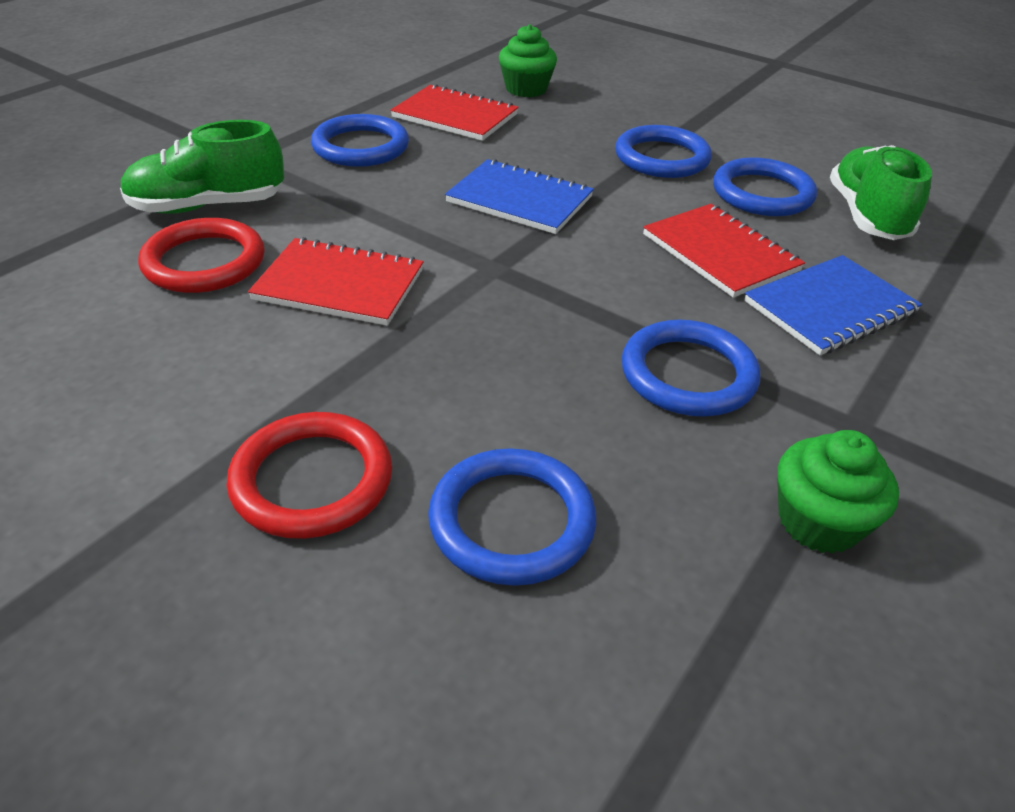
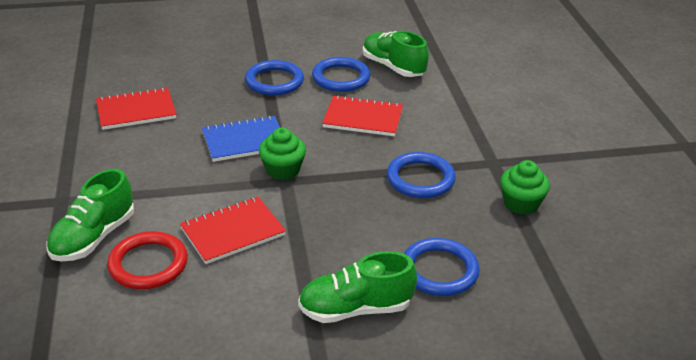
camera: 45 degrees left, 5 degrees down
red ring [226,412,392,539] -> green shoe [298,251,417,323]
blue ring [311,114,409,167] -> none
green cupcake [499,24,557,97] -> green cupcake moved to [259,128,306,180]
blue notebook [744,255,922,355] -> none

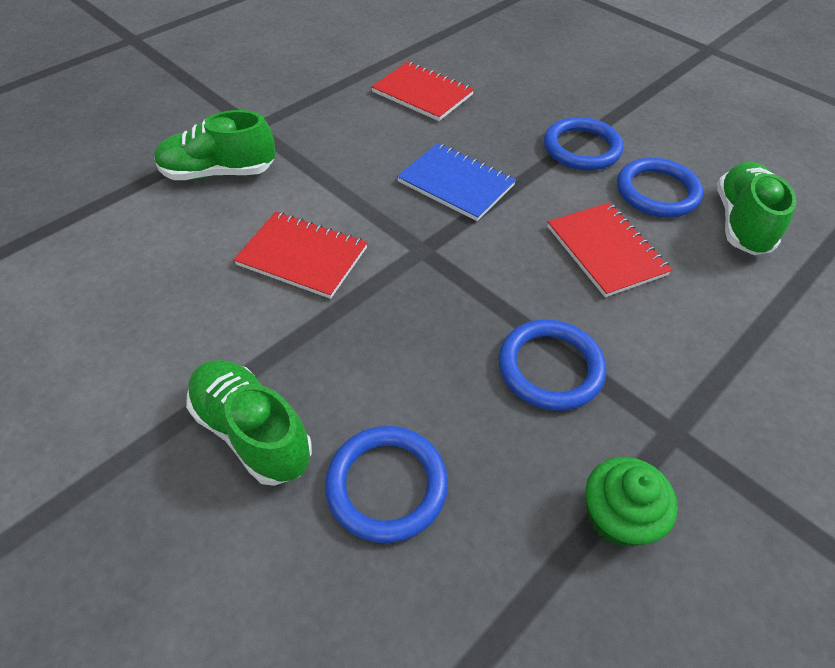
camera: 55 degrees right, 15 degrees up
red ring [107,231,188,289] -> none
green cupcake [259,128,306,180] -> none

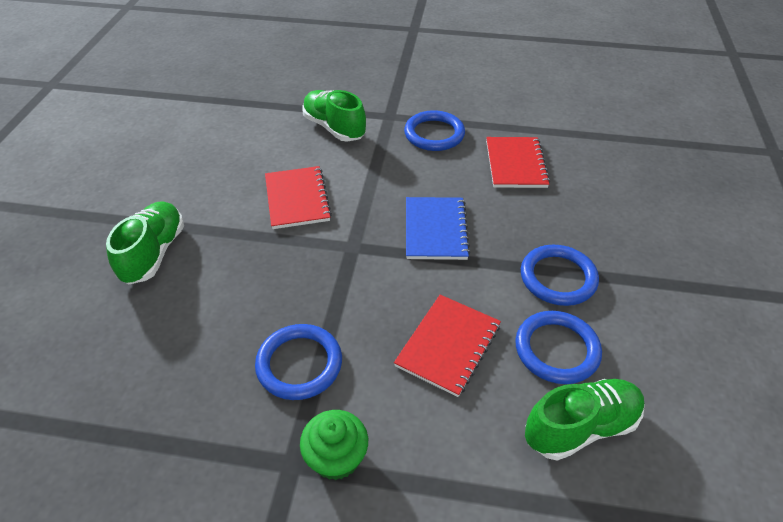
camera: 55 degrees right, 5 degrees down
blue ring [325,426,448,543] -> blue ring moved to [404,110,465,151]
green cupcake [586,457,678,547] -> green cupcake moved to [300,410,368,480]

